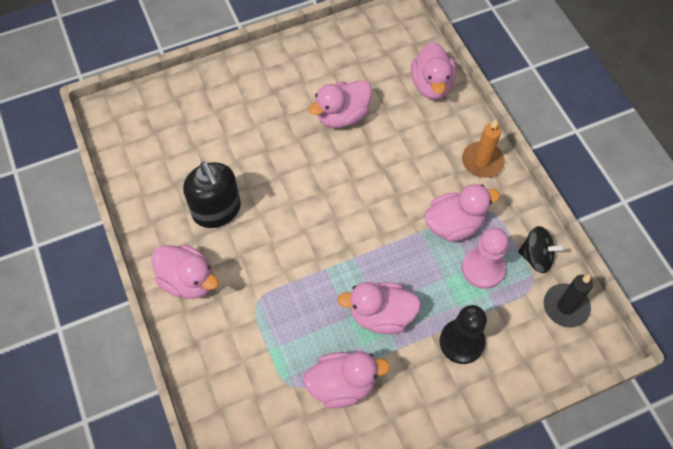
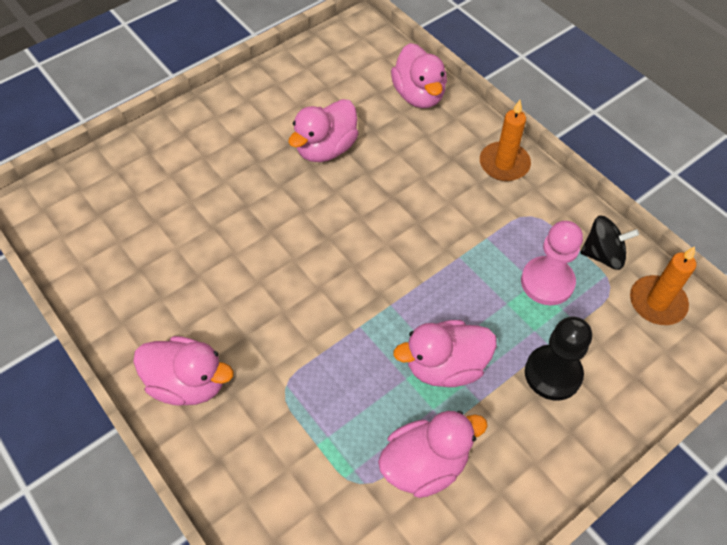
camera: 15 degrees left, 5 degrees down
black soap dispenser [183,162,241,228] -> none
pink duck [424,184,500,242] -> none
black candle [544,274,593,328] -> orange candle [630,246,696,325]

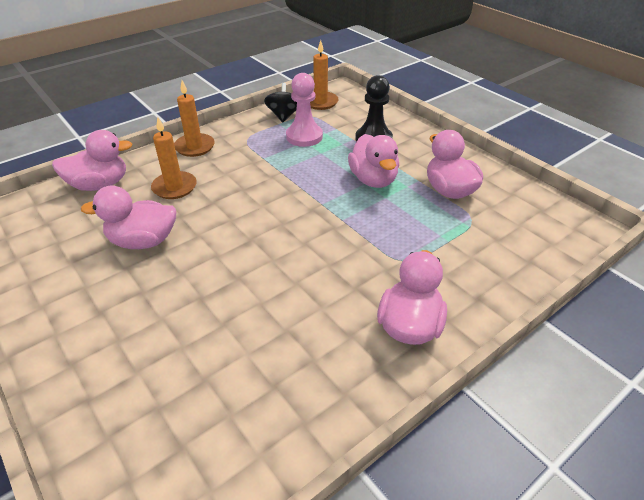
camera: 90 degrees left, 15 degrees down
pink duck [288,99,358,162] -> pink duck turned 135 degrees clockwise [81,186,176,249]
none -> orange candle [151,117,197,199]

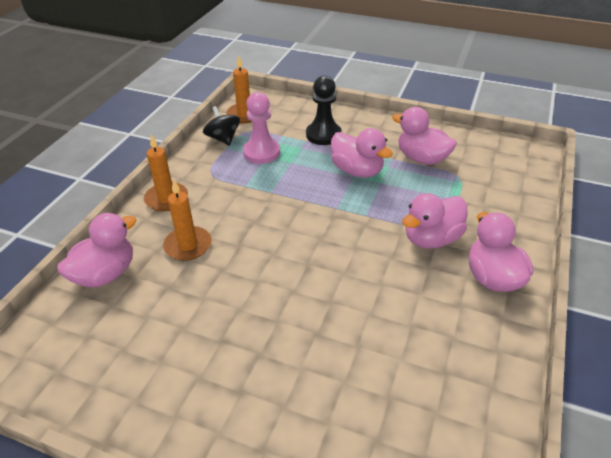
camera: 30 degrees left, 0 degrees up
pink duck [81,186,176,249] -> pink duck moved to [402,193,467,249]

